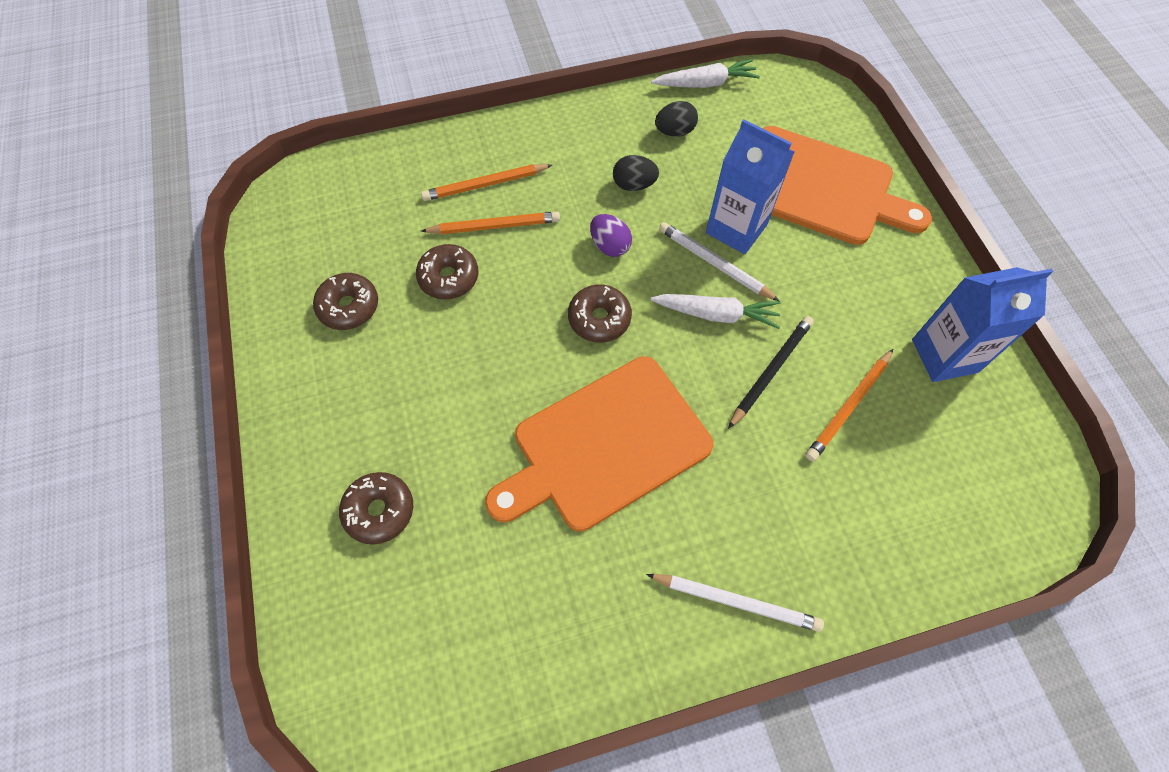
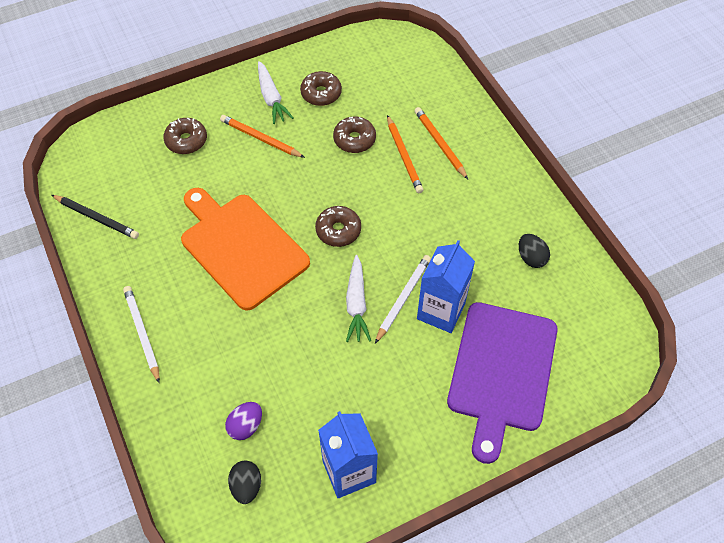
camera: 80 degrees right, 5 degrees down
purple egg [590,214,632,257] -> purple egg moved to [225,402,262,440]
black egg [613,155,659,191] -> black egg moved to [228,460,261,504]
white pencil [646,574,824,632] -> white pencil turned 150 degrees clockwise [123,286,160,383]
white carrot [651,59,760,88] -> white carrot moved to [258,61,293,124]
black pencil [728,316,814,429] -> black pencil moved to [51,195,139,239]
orange cutting board [763,126,932,245] -> purple cutting board [447,302,558,464]
orange pencil [805,349,893,461] -> orange pencil moved to [220,115,305,158]

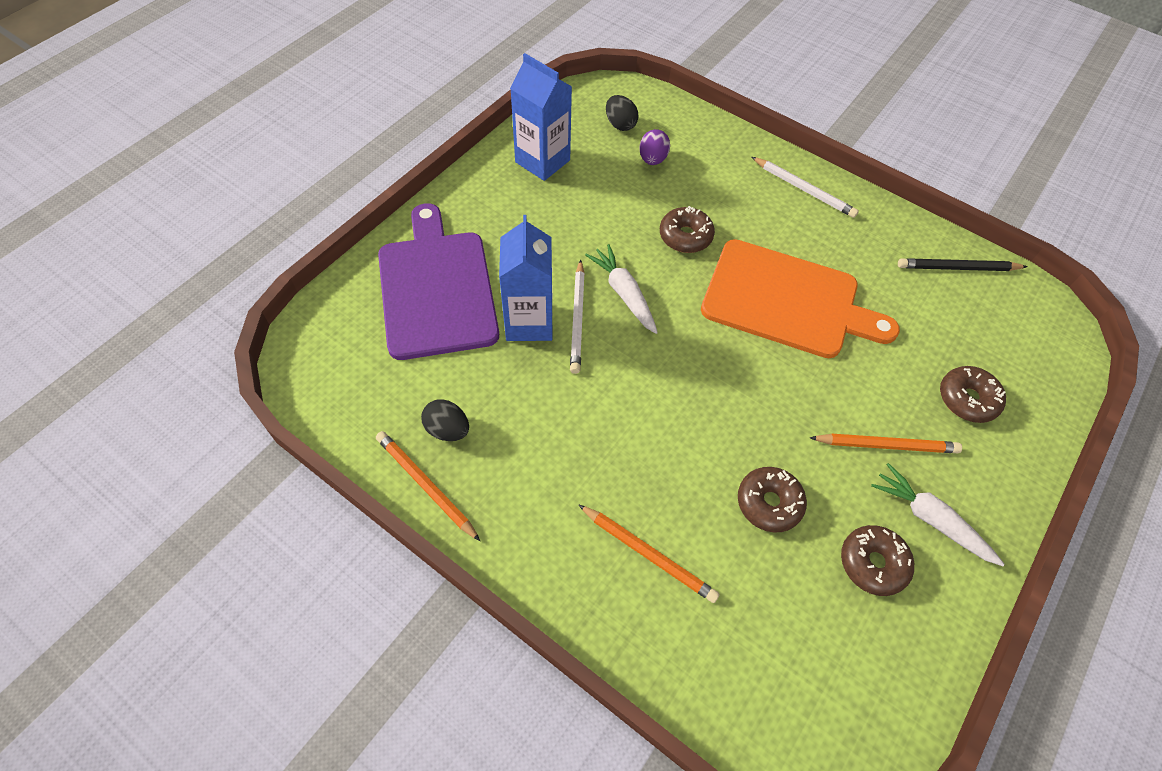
camera: 150 degrees right, 0 degrees up
brown donut [315,206,361,247] -> brown donut moved to [660,206,715,253]
orange pencil [387,115,423,193] -> orange pencil moved to [376,431,480,541]

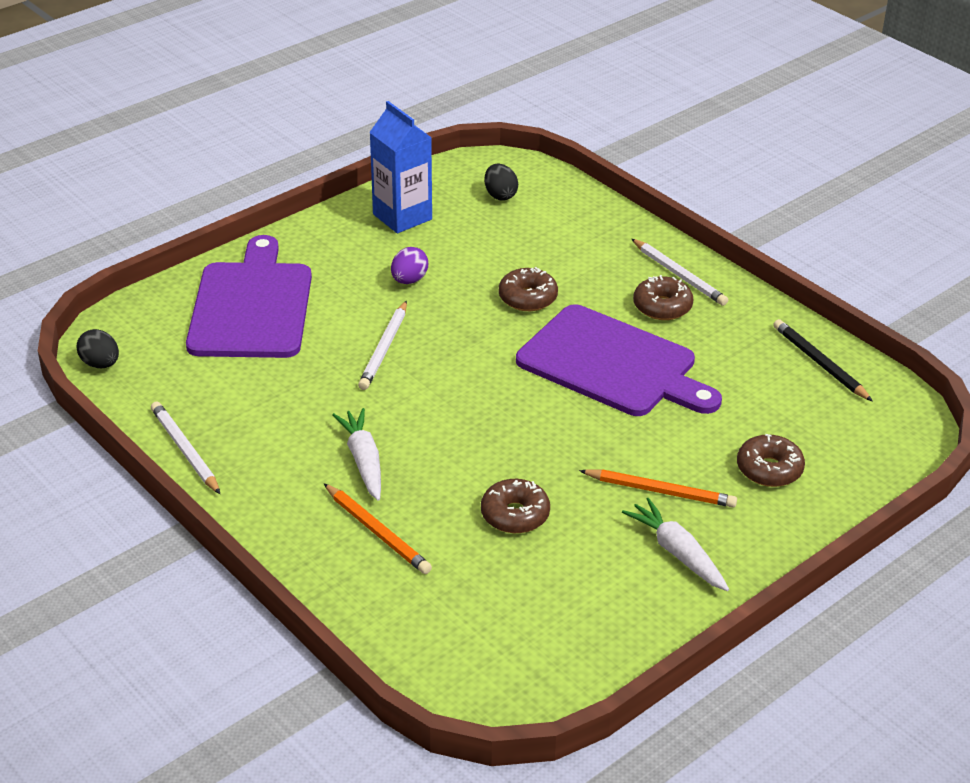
camera: 15 degrees right, 20 degrees down
orange pencil [376,431,480,541] -> white pencil [151,402,220,494]
black egg [421,399,469,441] -> black egg moved to [77,329,119,368]
blue carton [499,215,553,341] -> none
white carrot [585,244,658,334] -> white carrot moved to [332,408,381,501]
purple egg [639,129,670,165] -> purple egg moved to [391,247,428,284]
orange cutting board [701,239,900,358] -> purple cutting board [516,304,722,416]
brown donut [841,525,914,596] -> brown donut moved to [633,275,694,320]
black pencil [898,258,1028,271] -> black pencil turned 45 degrees clockwise [773,319,873,402]

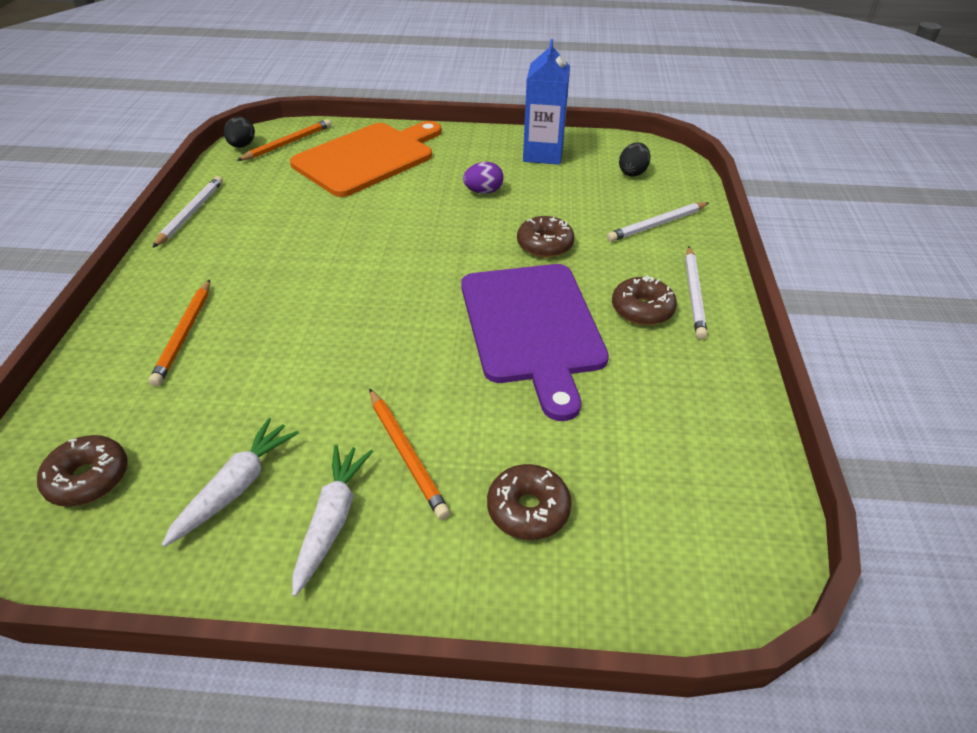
camera: 45 degrees right, 5 degrees up
purple cutting board [186,235,312,358] -> orange cutting board [290,121,442,197]
white carrot [332,408,381,501] -> white carrot moved to [162,418,299,547]
white pencil [358,301,407,390] -> white pencil moved to [607,202,709,242]
brown donut [481,479,550,533] -> brown donut moved to [37,435,128,507]
black pencil [773,319,873,402] -> none
none -> orange pencil [237,119,331,161]

